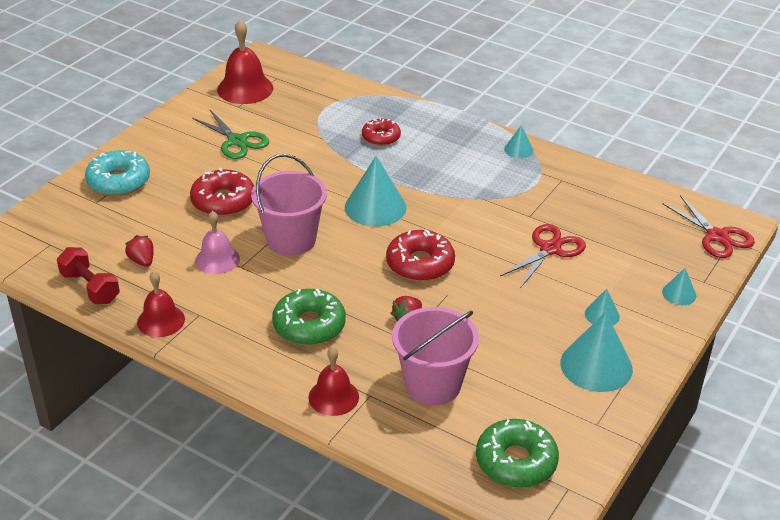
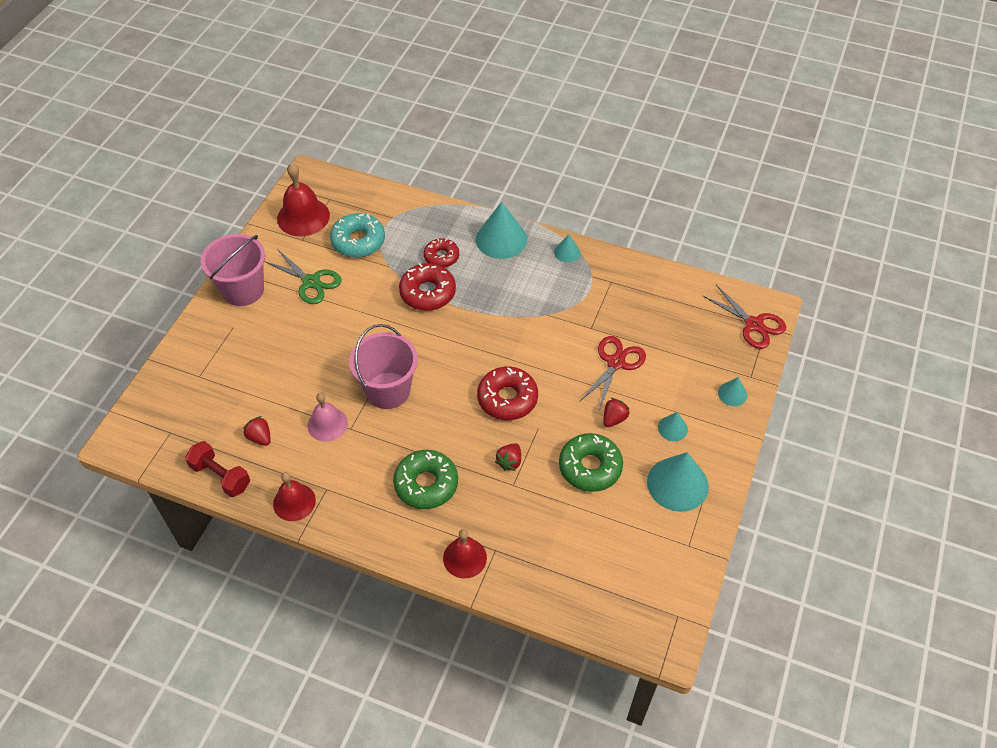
camera: 10 degrees left, 15 degrees up
turquoise donut [85,150,150,196] -> turquoise donut moved to [330,213,385,258]
red donut [190,168,254,217] -> red donut moved to [399,263,456,311]
turquoise cone [345,156,406,227] -> turquoise cone moved to [476,202,527,259]
pink bucket [392,307,479,405] -> pink bucket moved to [201,234,265,306]
green donut [476,419,559,488] -> green donut moved to [559,433,623,492]
none -> red strawberry [604,398,630,427]

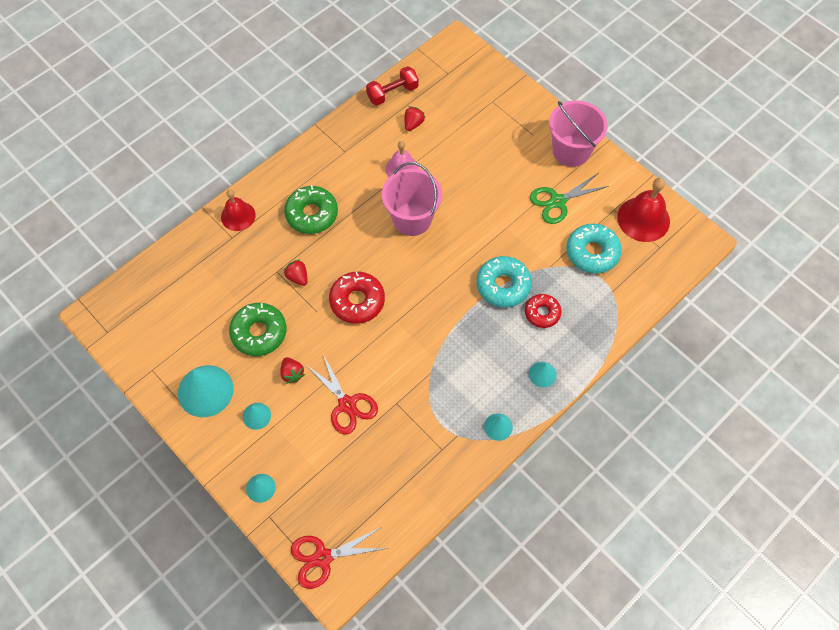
camera: 115 degrees right, 10 degrees up
red strawberry [243,416,271,446] -> red strawberry turned 45 degrees counterclockwise [404,106,425,131]
red bell [273,472,316,521] -> none
red donut [399,263,456,311] -> turquoise donut [476,256,532,308]
turquoise cone [476,202,527,259] -> turquoise cone [529,362,556,387], size x0.51

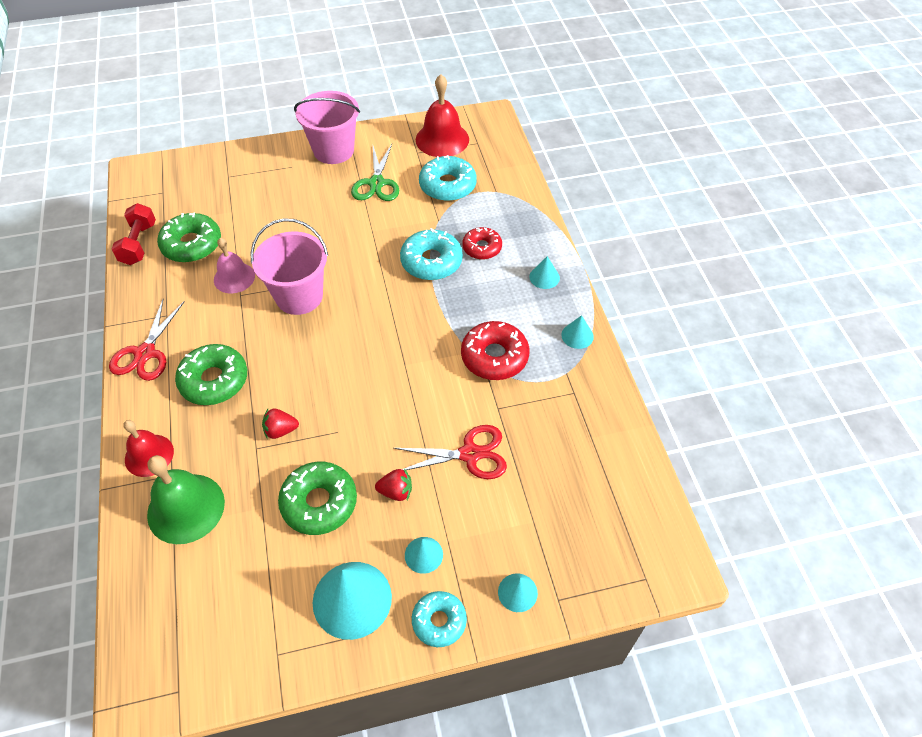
camera: 60 degrees left, 10 degrees down
red scissors [291,527,388,589] -> red scissors moved to [109,299,185,381]
red donut [329,272,385,324] -> red donut moved to [461,321,529,380]
red strawberry [404,106,425,131] -> green donut [157,213,221,263]
none -> green bell [147,455,225,544]
none -> turquoise donut [412,591,467,647]

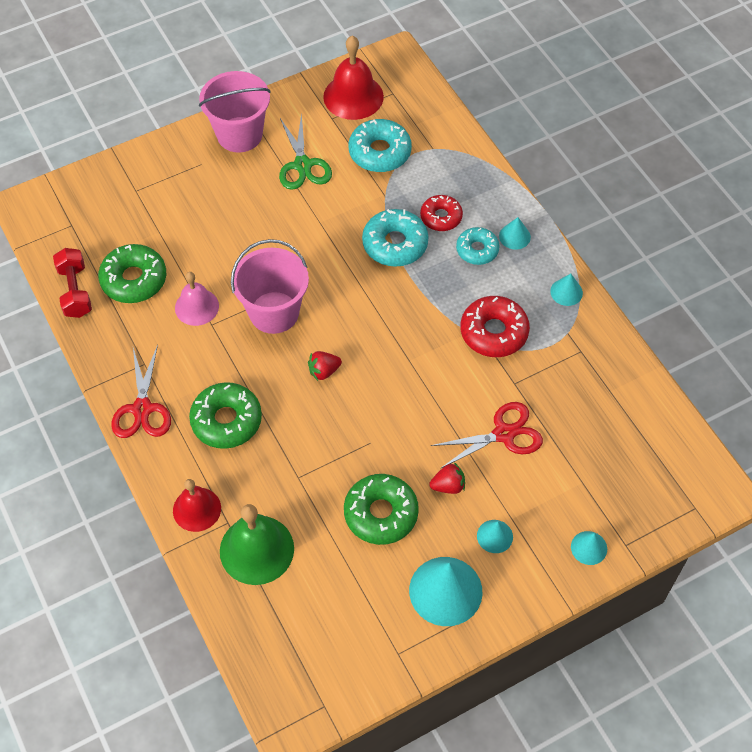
camera: 15 degrees left, 5 degrees up
red strawberry [262,409,299,439] -> red strawberry moved to [308,351,342,381]
turquoise donut [412,591,467,647] -> turquoise donut moved to [456,227,500,265]

